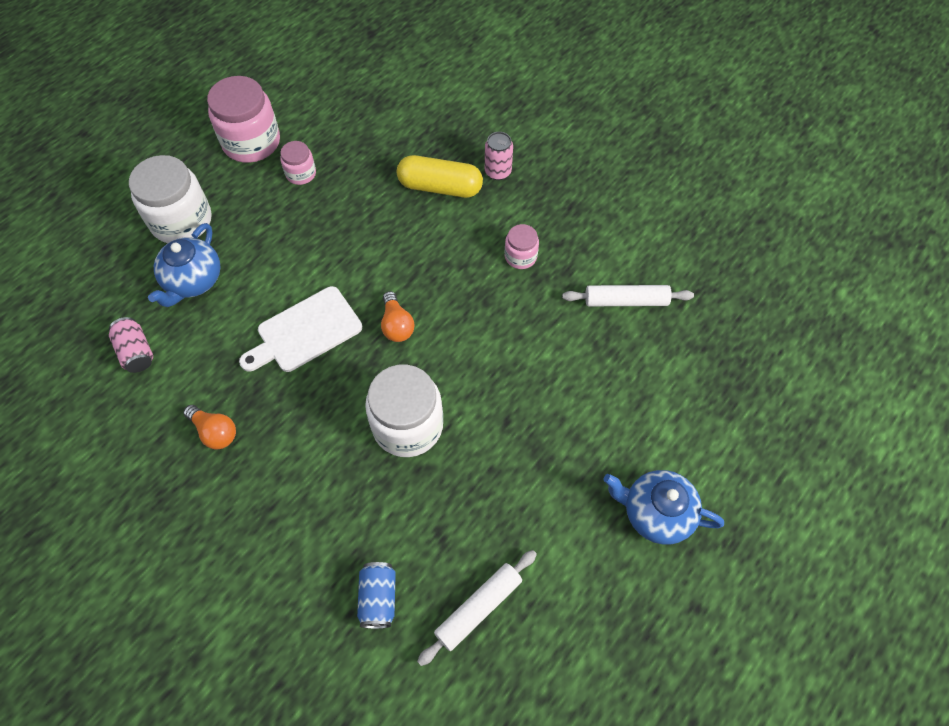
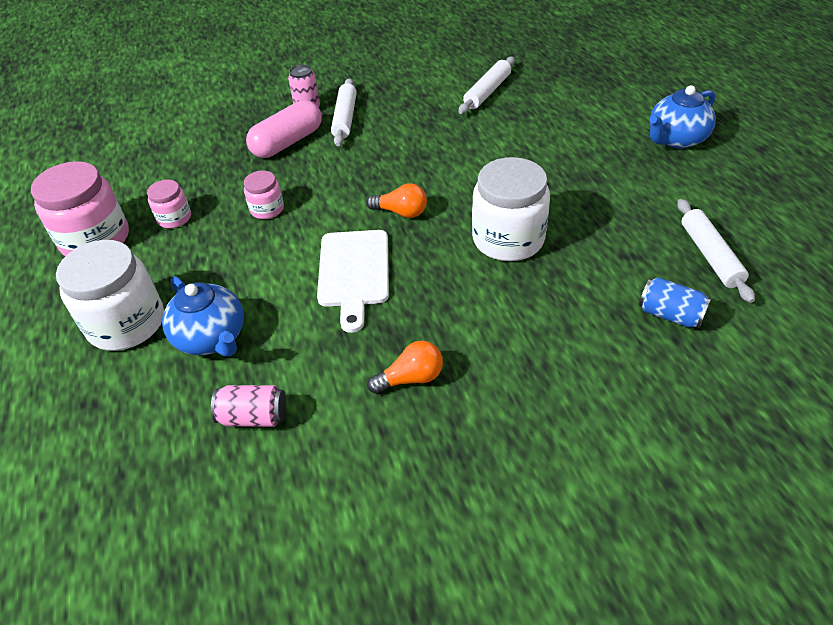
camera: 55 degrees left, 15 degrees down
yellow capsule [397,155,483,198] -> pink capsule [246,100,322,158]
pink jar [505,224,539,269] -> pink jar moved to [244,171,284,219]
none -> white rolling pin [331,78,357,146]

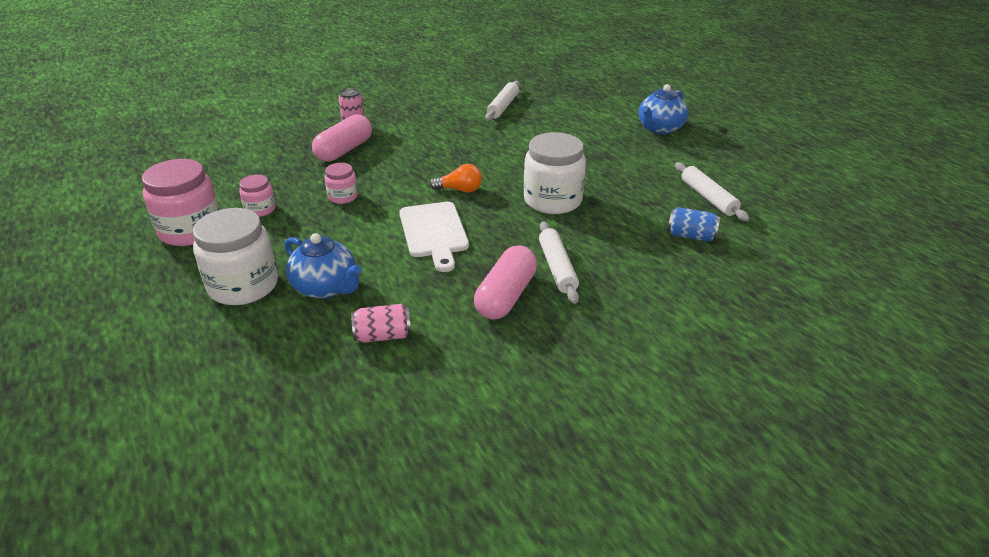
camera: 15 degrees left, 10 degrees down
white rolling pin [331,78,357,146] -> white rolling pin moved to [539,221,579,304]
orange light bulb [367,341,443,394] -> pink capsule [474,245,537,320]

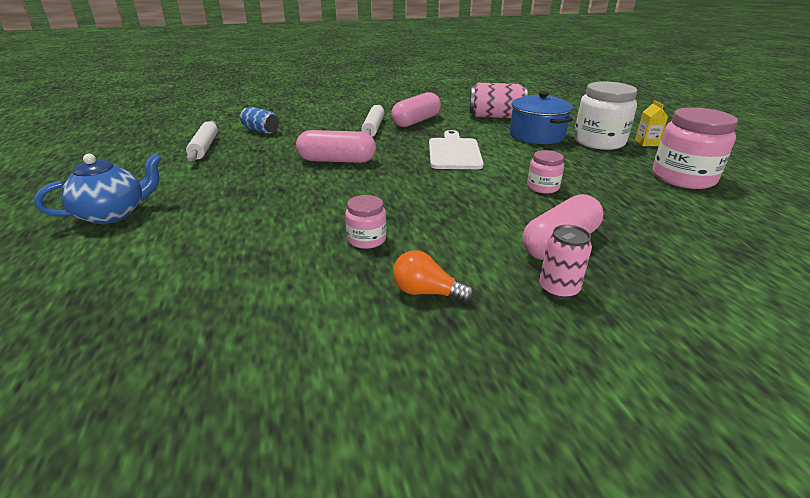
camera: 165 degrees left, 5 degrees down
pink jar [239,174,276,217] -> pink jar moved to [345,195,386,249]
blue teapot [285,233,362,299] -> blue pot [510,91,573,144]
pink can [351,304,411,343] -> pink can [469,83,527,118], size x1.62
orange light bulb [429,164,482,192] -> orange light bulb moved to [393,250,474,303]
white rolling pin [485,81,520,121] -> none
white jar [524,132,586,214] -> pink capsule [296,130,376,163]
none -> yellow carton [635,100,668,146]

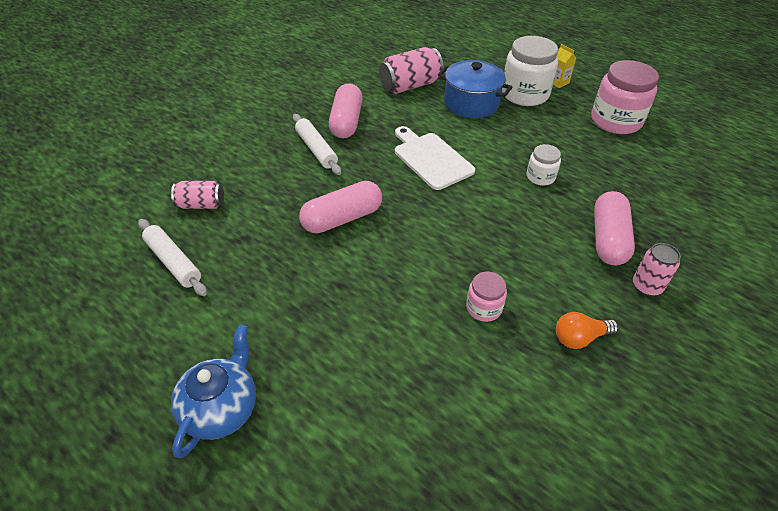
camera: 35 degrees left, 15 degrees up
blue can [240,107,279,134] -> pink can [171,181,224,209]
pink jar [527,150,564,194] -> white jar [526,144,561,186]

